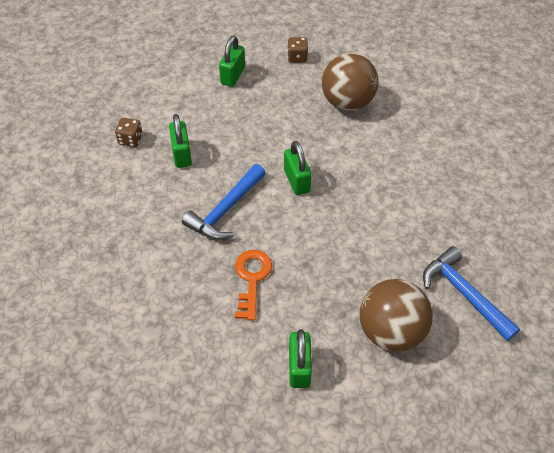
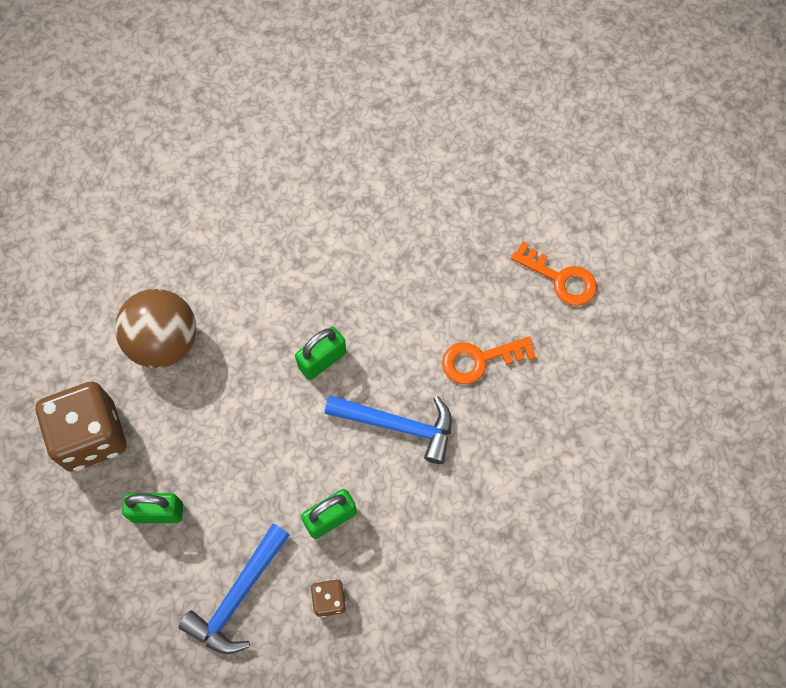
camera: 110 degrees left, 15 degrees up
brown dice [287,37,308,63] -> brown dice [36,382,126,472], size x2.22
green padlock [289,329,312,388] -> orange key [511,241,597,306]
brown ball [360,279,433,352] -> none
blue hammer [423,246,520,341] -> blue hammer moved to [179,523,290,654]

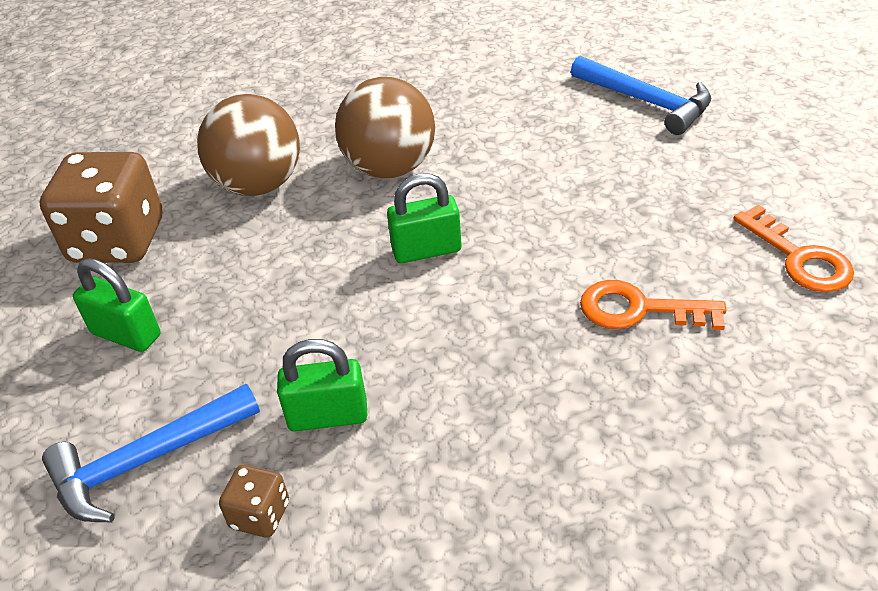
camera: 30 degrees right, 25 degrees down
blue hammer [325,395,452,464] -> blue hammer moved to [571,56,711,135]
none -> brown ball [335,77,435,178]

